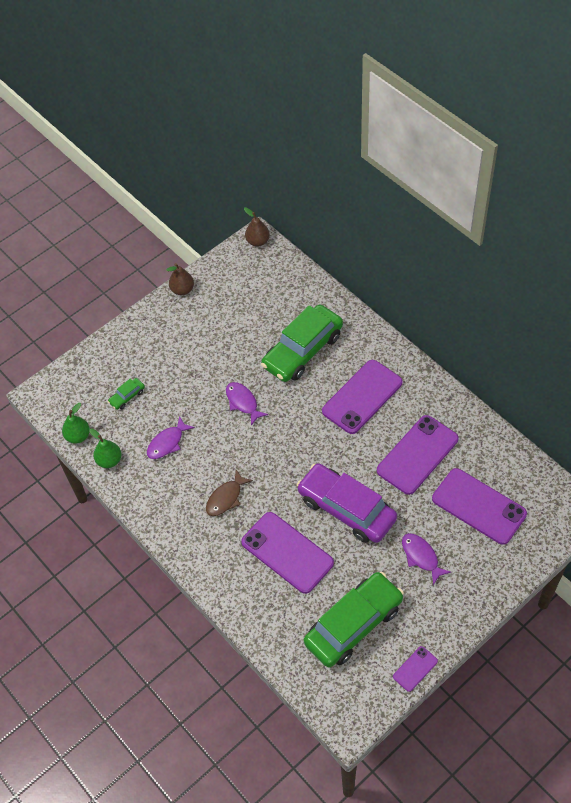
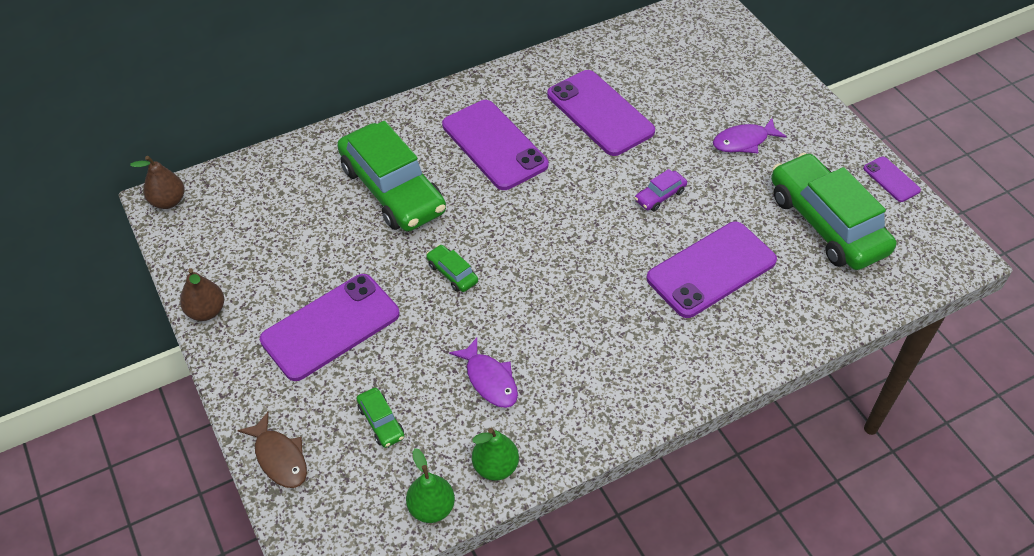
camera: 80 degrees left, 5 degrees down
brown fish [206,470,253,516] -> brown fish moved to [237,412,307,488]
purple fish [226,382,268,426] -> green car [426,244,478,292]
purple car [296,463,397,543] -> purple car [635,169,687,211], size x0.41
purple phone [432,468,527,545] -> purple phone moved to [260,274,400,381]

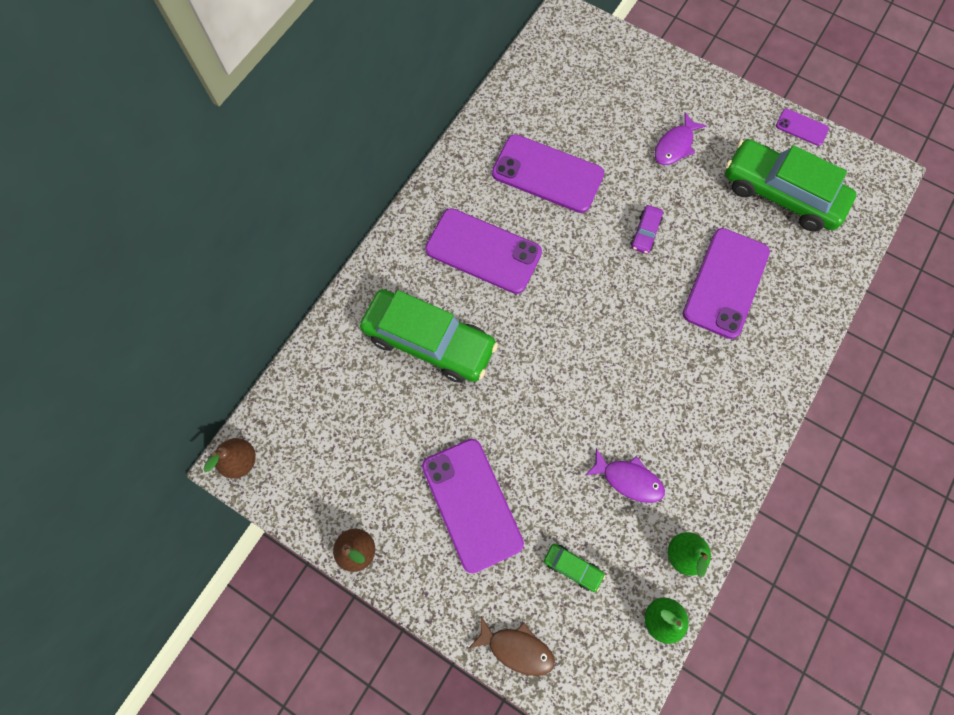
camera: 30 degrees left, 20 degrees up
purple phone [260,274,400,381] -> purple phone turned 45 degrees counterclockwise [422,439,524,573]
green car [426,244,478,292] -> none

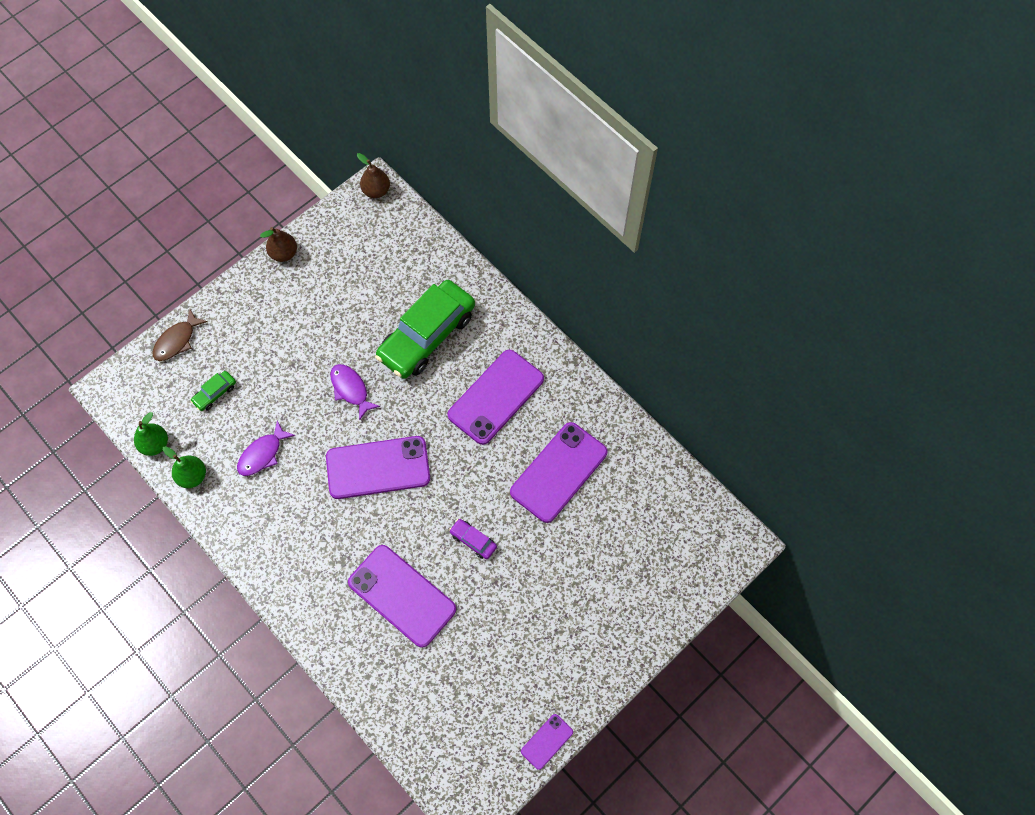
camera: 105 degrees right, 5 degrees down
purple phone [422,439,524,573] -> purple phone moved to [326,436,430,499]
purple fish [655,112,707,165] -> purple fish moved to [330,364,380,420]
green car [725,139,856,232] -> none

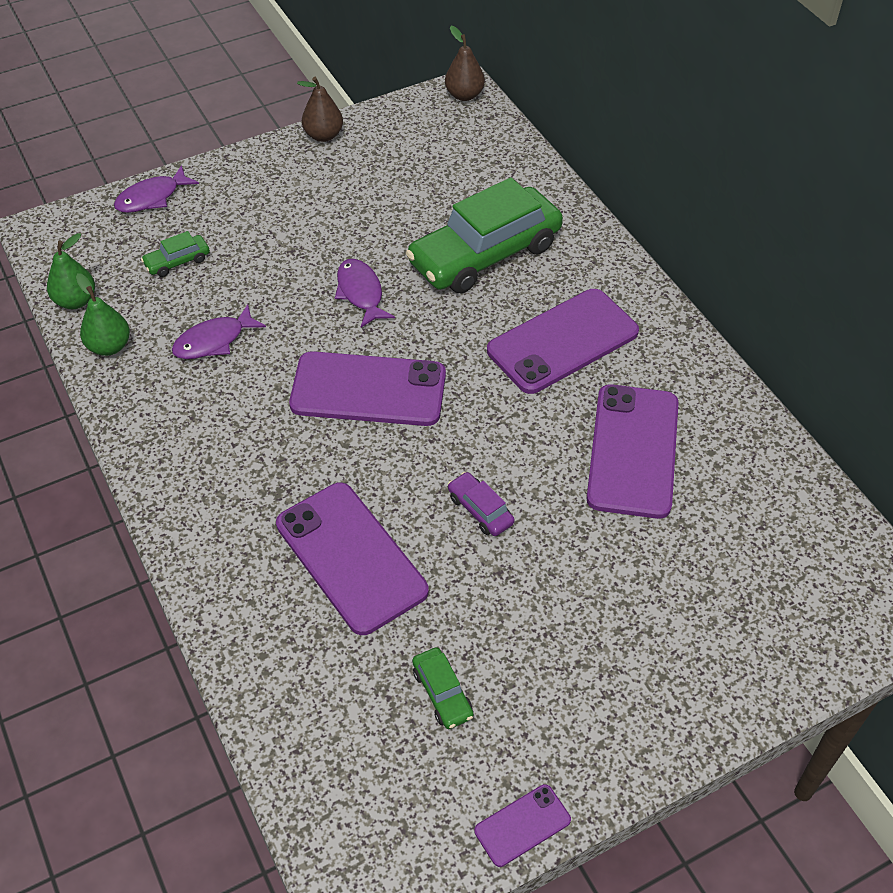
camera: 15 degrees right, 15 degrees down
brown fish [153,309,208,361] -> purple fish [114,165,199,213]
purple phone [510,422,608,523] -> purple phone turned 45 degrees counterclockwise [587,384,679,519]
none -> green car [412,647,474,729]

